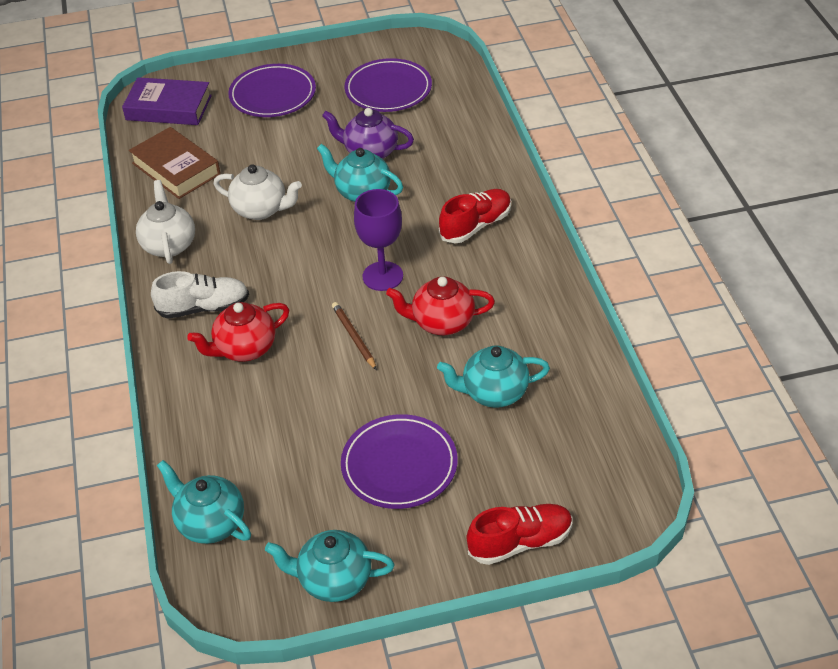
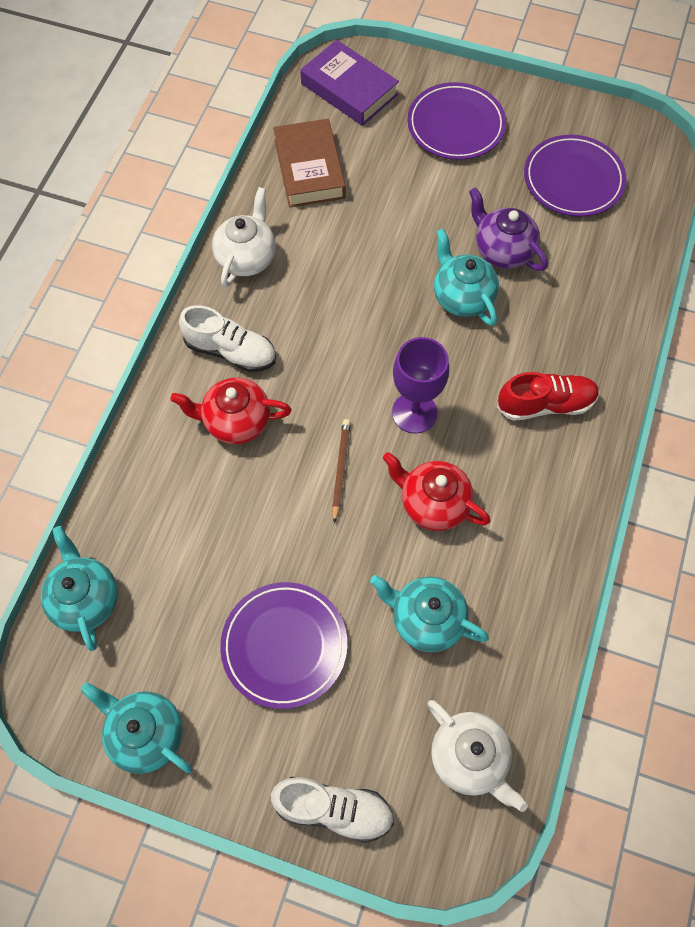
camera: 30 degrees right, 20 degrees up
white teapot [213,164,302,220] -> white teapot moved to [428,700,528,812]
red shoe [467,504,572,565] -> white shoe [271,777,394,843]

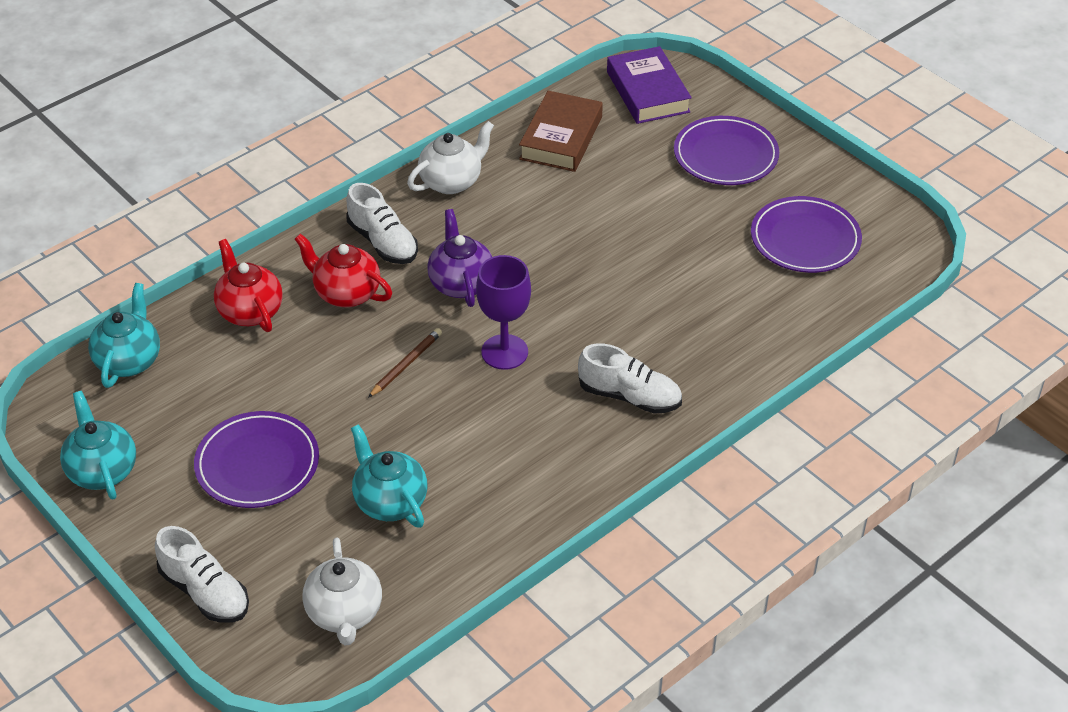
camera: 30 degrees right, 20 degrees down
red teapot [383,452,491,531] -> red teapot moved to [214,239,283,332]
turquoise teapot [434,228,499,326] -> none
purple teapot [469,187,548,271] -> purple teapot moved to [427,209,492,307]
red shoe [497,372,600,421] -> white shoe [578,343,682,414]

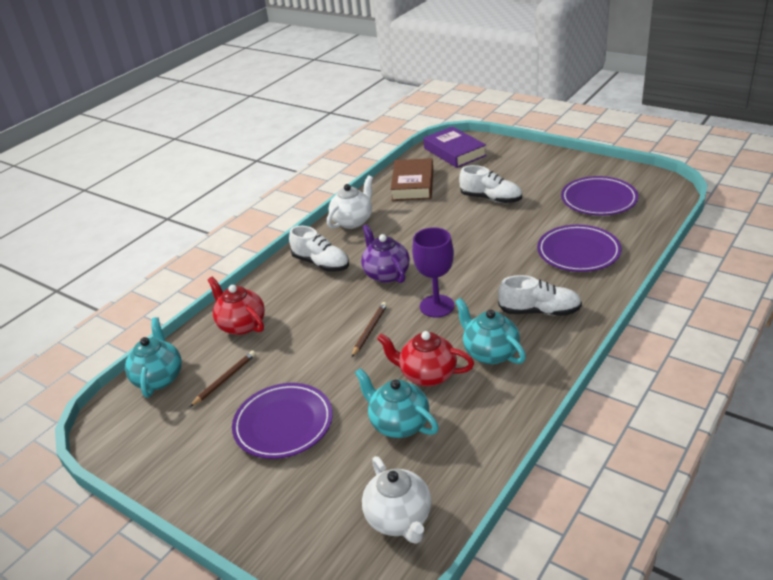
camera: 10 degrees left, 10 degrees down
turquoise teapot [60,391,136,500] -> turquoise teapot moved to [455,298,526,364]
white shoe [155,526,249,623] -> white shoe moved to [459,165,522,203]
red teapot [295,234,392,307] -> red teapot moved to [377,331,474,386]
purple plate [674,116,779,185] -> purple plate moved to [537,225,621,272]
none -> brown pencil [190,351,256,407]

